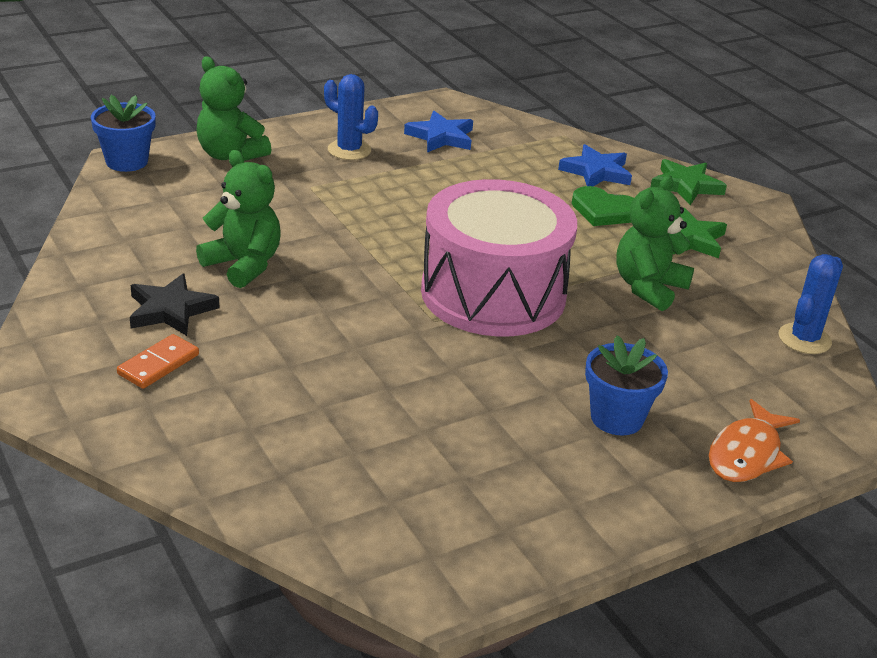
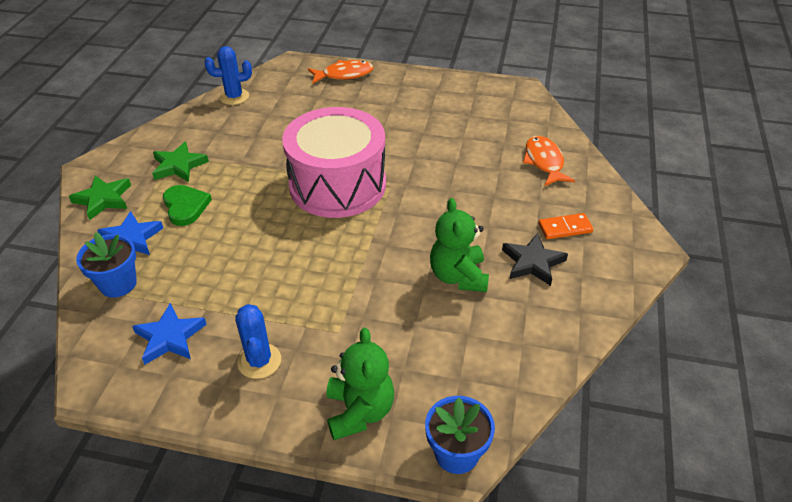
camera: 135 degrees left, 10 degrees up
blue flower pot [585,335,668,435] -> blue flower pot moved to [76,232,137,298]
green teddy bear [616,175,694,311] -> none
none -> orange fish [523,136,575,186]

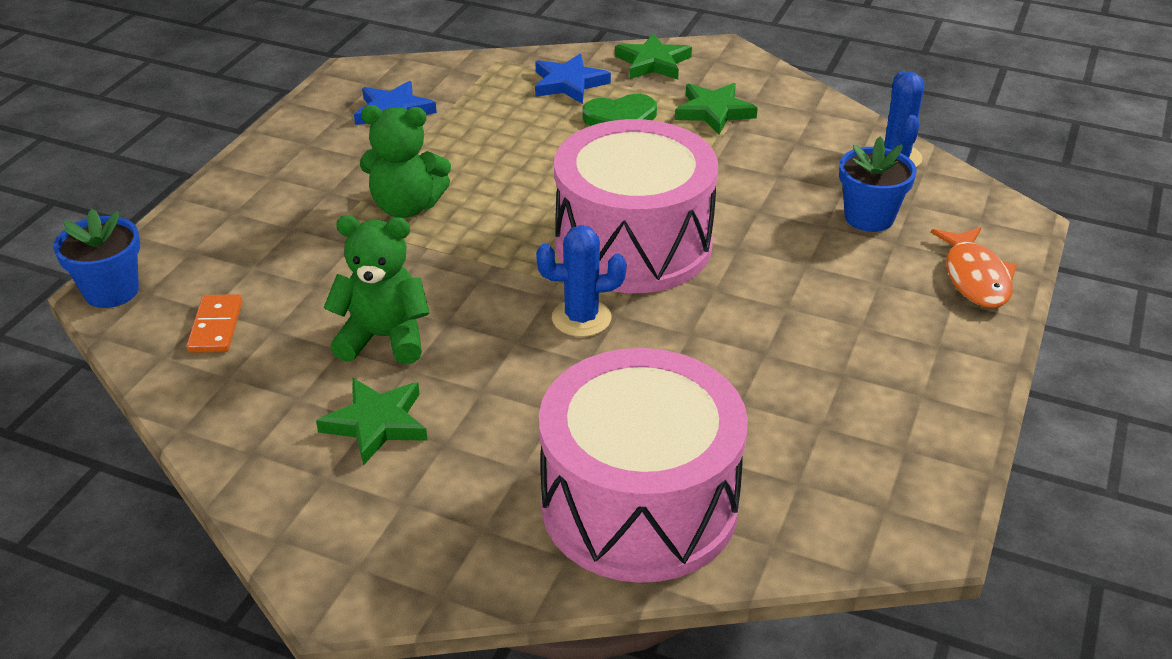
camera: 100 degrees right, 5 degrees down
blue flower pot [76,232,137,298] -> blue flower pot moved to [839,136,917,232]
blue cactus [235,304,281,379] -> blue cactus moved to [536,225,626,337]
green teddy bear [326,328,394,440] -> green teddy bear moved to [360,105,451,218]
black star [502,233,568,286] -> green star [316,378,428,465]
orange fish [523,136,575,186] -> pink drum [539,348,748,583]
orange domino [538,213,593,239] -> orange domino moved to [187,294,242,353]

